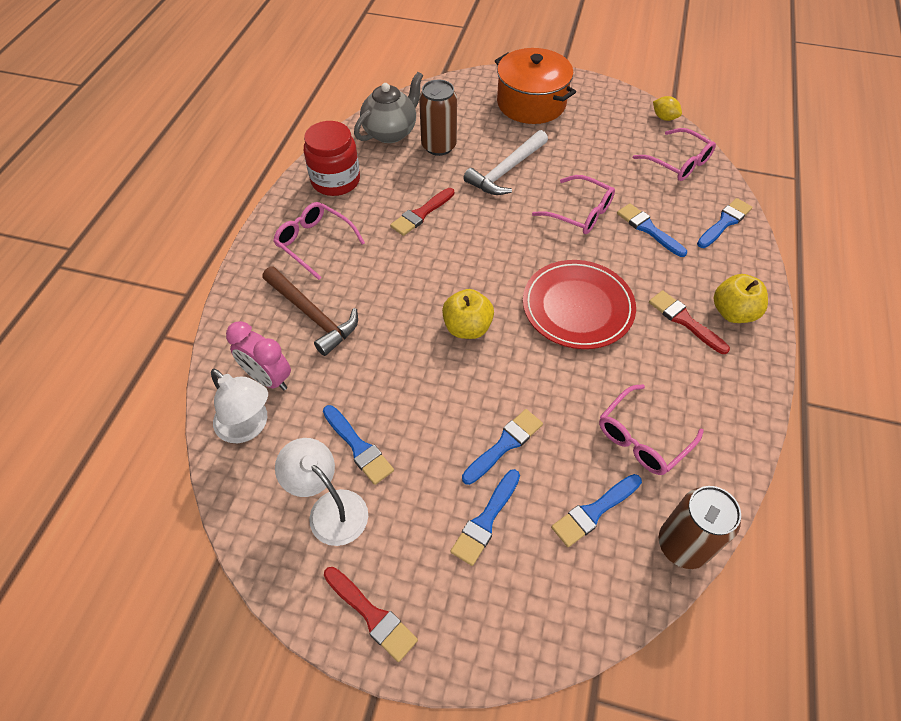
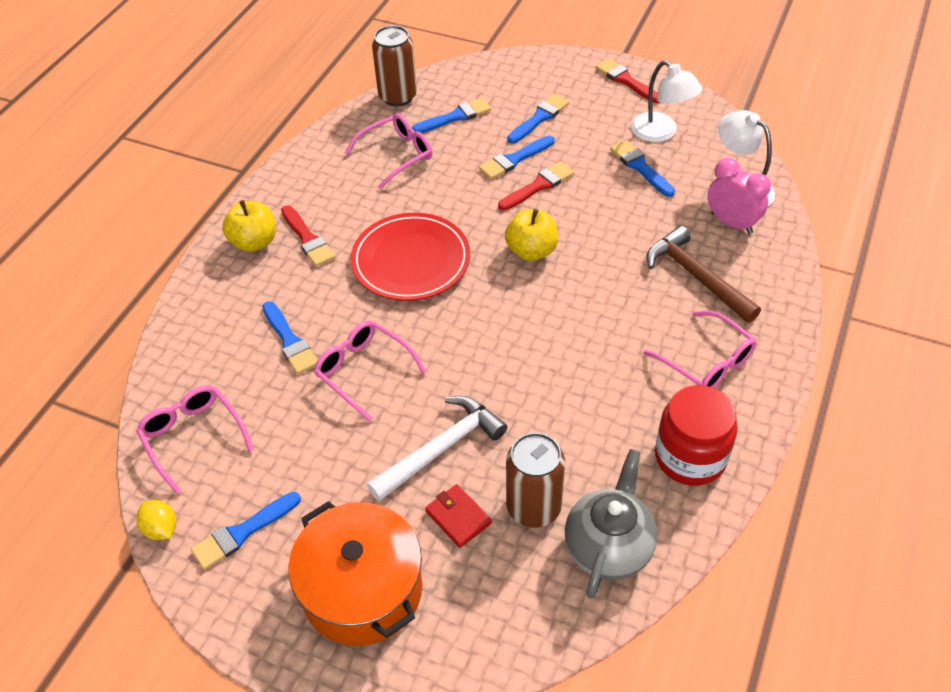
camera: 170 degrees left, 5 degrees down
grey teapot [354,72,423,143] -> grey teapot turned 150 degrees clockwise [565,449,658,599]
red brush [390,188,454,236] -> red brush moved to [498,161,574,211]
blue brush [697,198,753,248] -> blue brush moved to [191,492,301,570]
none -> red wallet [425,484,492,548]

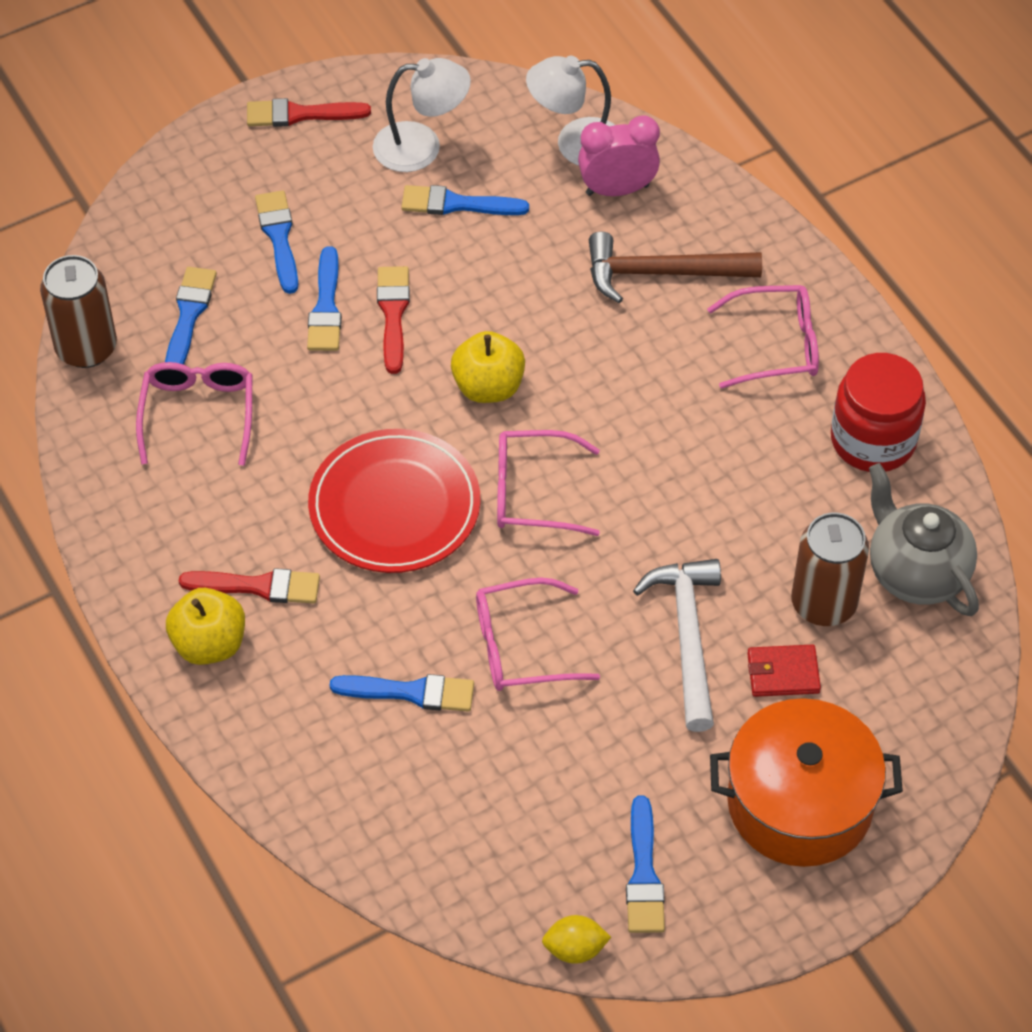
camera: 55 degrees left, 5 degrees up
pink glasses [136,385,254,494] -> pink glasses moved to [497,430,600,536]

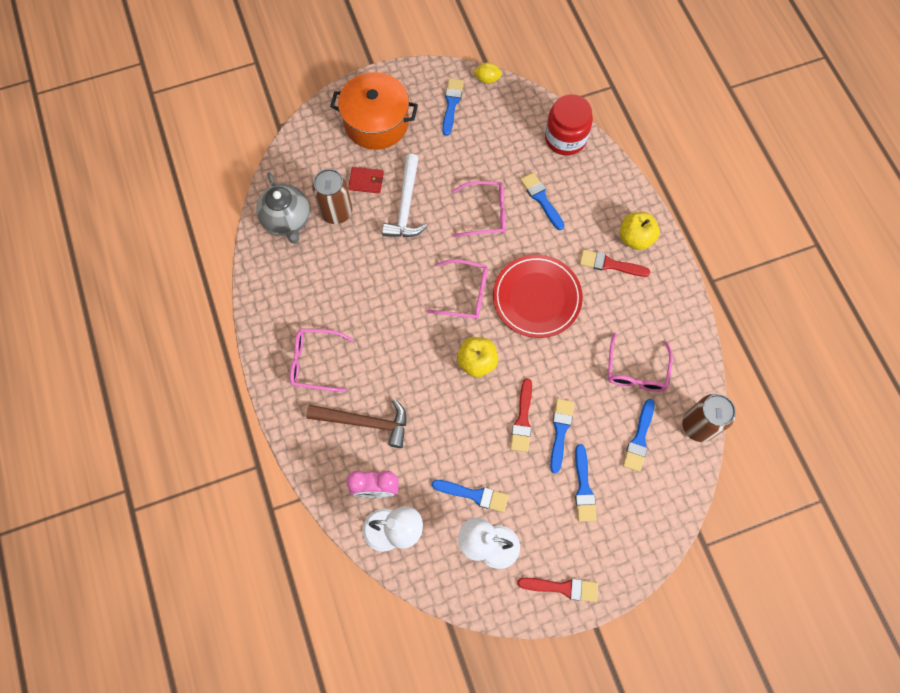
camera: 170 degrees left, 15 degrees up
blue brush [330,674,474,712] -> blue brush turned 45 degrees clockwise [520,172,565,230]
red jar [831,353,926,472] -> red jar moved to [545,94,593,156]

